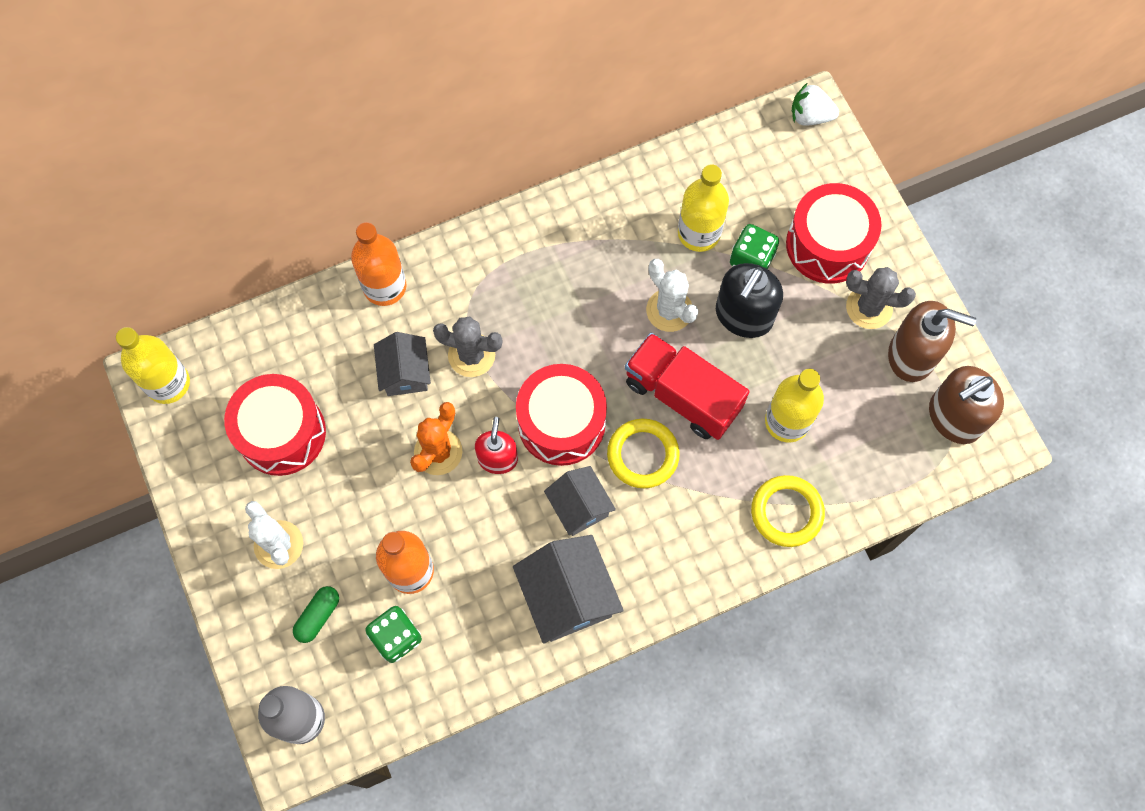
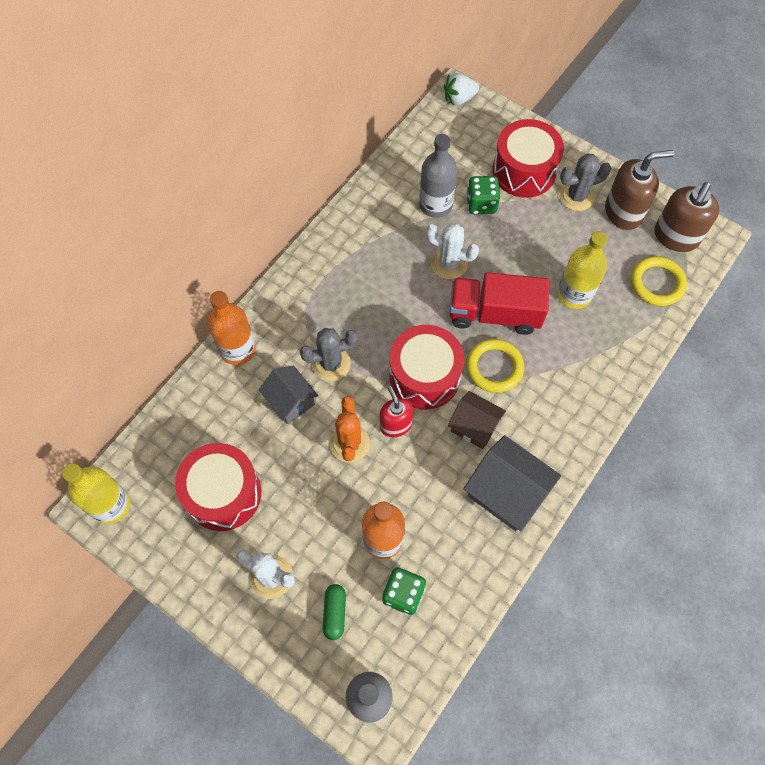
camera: 30 degrees left, 5 degrees down
grey house [544,466,616,536] -> brown house [448,391,506,449]
yellow bottle [678,164,729,252] -> grey bottle [419,134,458,218]
black soap dispenser [716,263,783,338] -> none
yellow ring [751,475,825,547] -> yellow ring moved to [631,256,687,306]

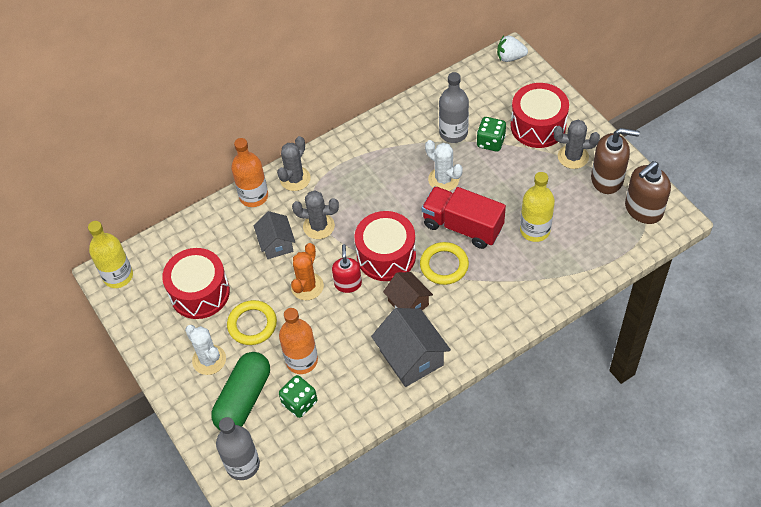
camera: 25 degrees right, 10 degrees down
green capsule [323,584,346,640] -> green capsule [211,352,270,431], size x2.05
yellow ring [631,256,687,306] -> yellow ring moved to [227,300,277,345]
none -> grey cactus [277,136,311,191]

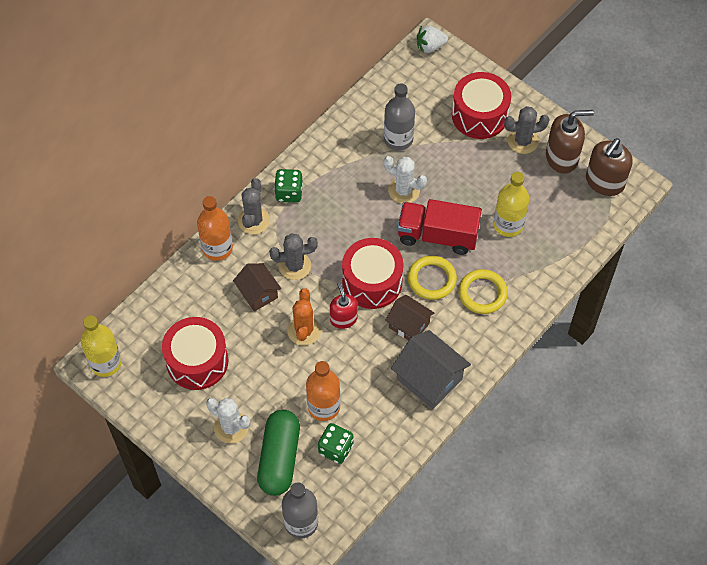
camera: 20 degrees left, 5 degrees up
yellow ring [227,300,277,345] -> yellow ring moved to [458,269,508,314]
grey house [254,211,295,259] -> brown house [233,263,281,312]
green dice [476,117,506,151] -> green dice moved to [274,169,303,203]

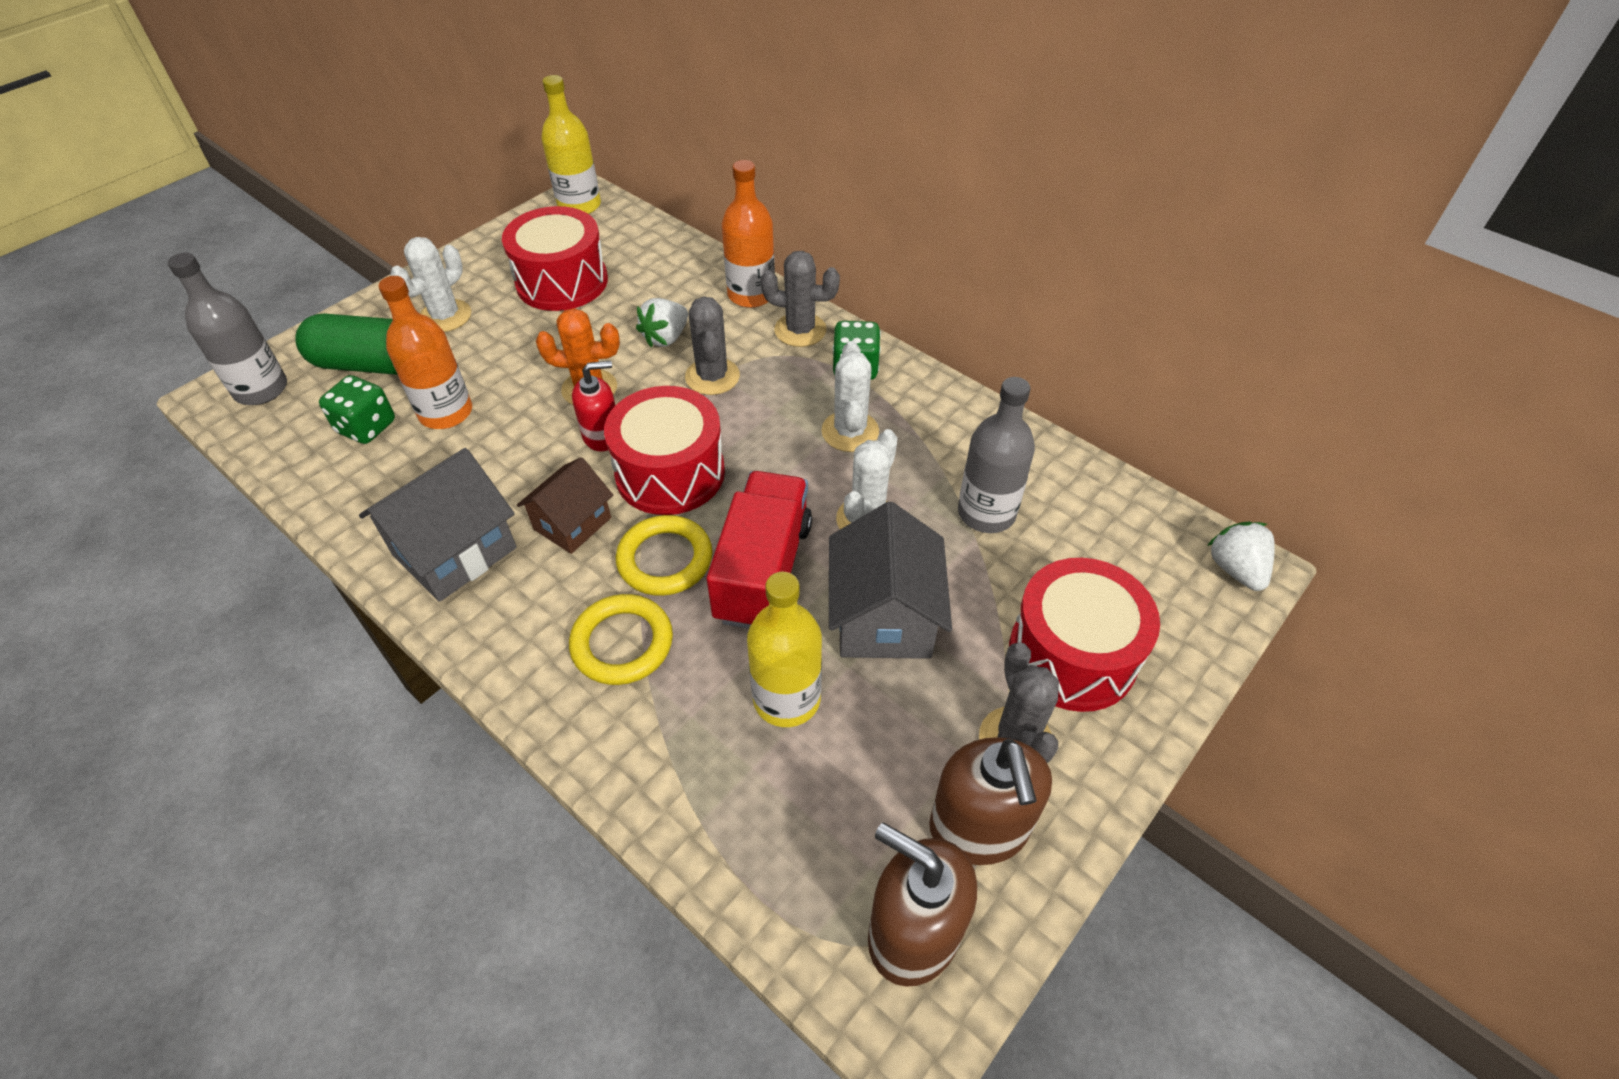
camera: 90 degrees right, 10 degrees down
brown house [233,263,281,312] -> white strawberry [636,298,688,347]
none -> white cactus [821,341,879,452]
none -> grey house [829,502,952,659]

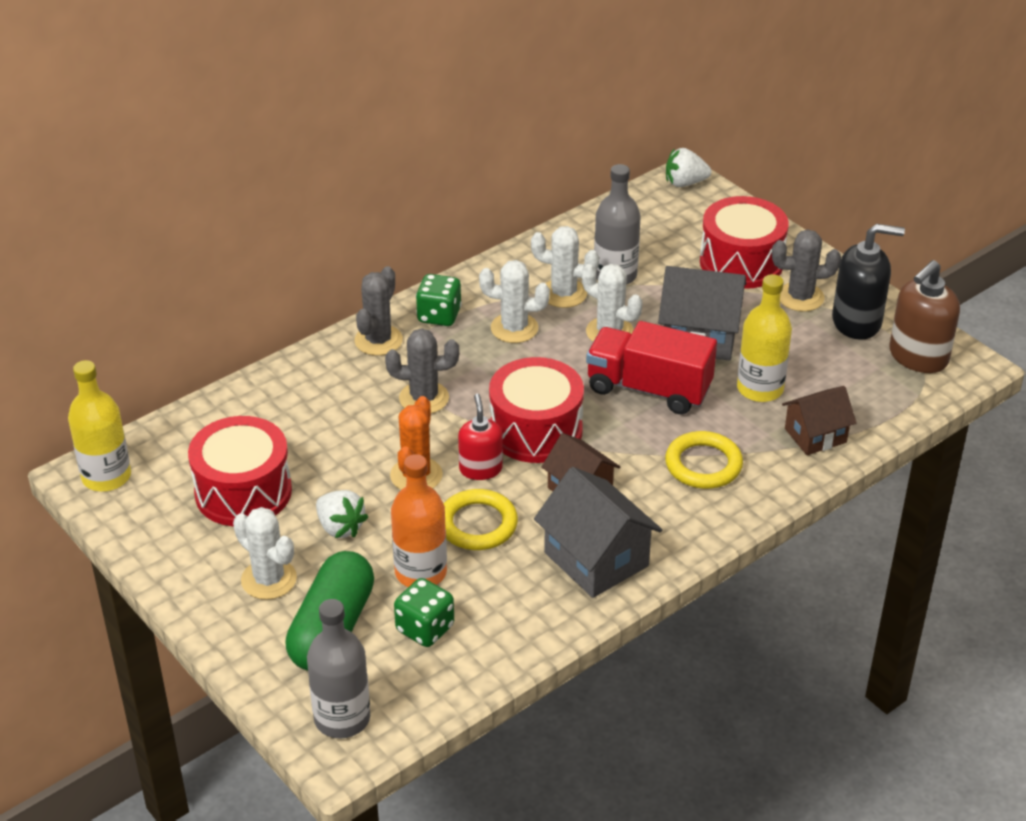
camera: 80 degrees left, 10 degrees down
yellow ring [616,515,713,596] -> yellow ring moved to [443,489,518,550]
white strawberry [636,298,688,347] -> white strawberry moved to [316,490,368,538]
orange bottle [722,160,775,308] -> none
brown soap dispenser [929,737,1052,865] -> black soap dispenser [832,224,905,340]
none -> white cactus [531,226,599,308]
none -> brown house [782,386,856,455]

